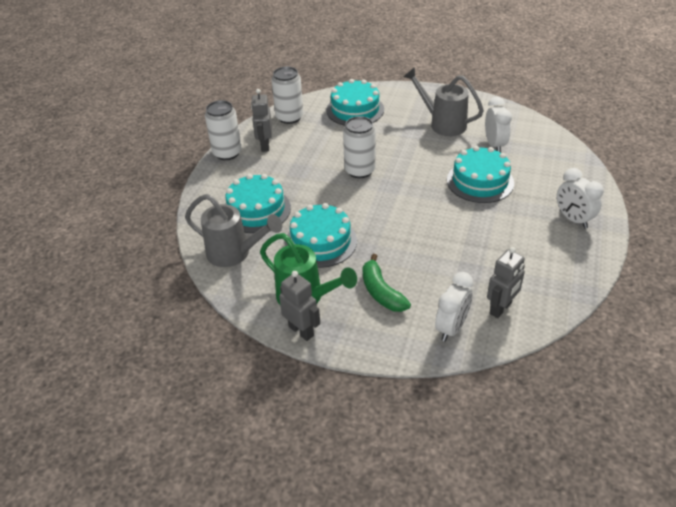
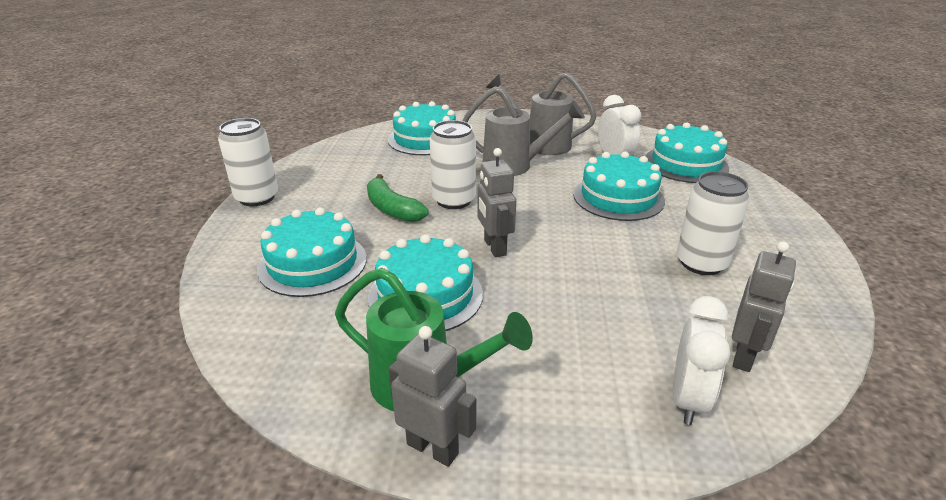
camera: 15 degrees left, 10 degrees down
grey watering can [185,194,282,267] -> grey watering can moved to [462,86,585,176]
grey robot [251,89,272,152] -> grey robot moved to [477,148,516,257]
white can [271,66,304,124] -> white can moved to [677,171,750,275]
green banana [363,254,411,312] -> green banana moved to [367,174,429,222]
white clock [557,168,604,229] -> none
none -> turquoise cake [645,122,729,183]

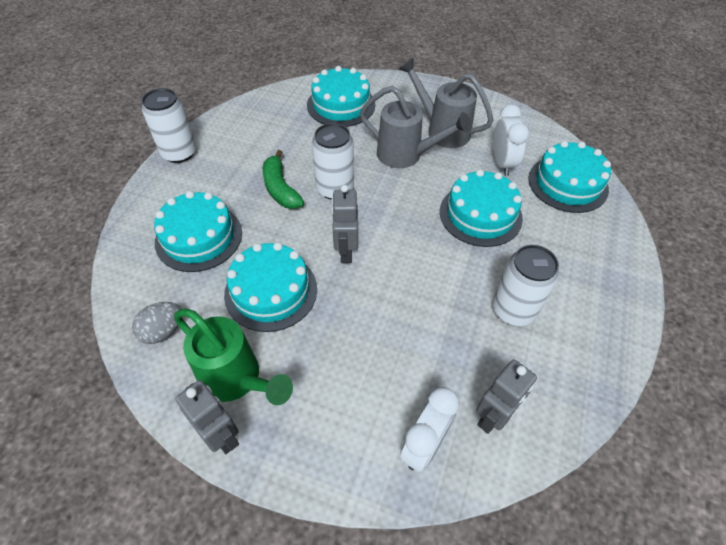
camera: 15 degrees right, 20 degrees up
none -> grey egg [132,302,181,344]

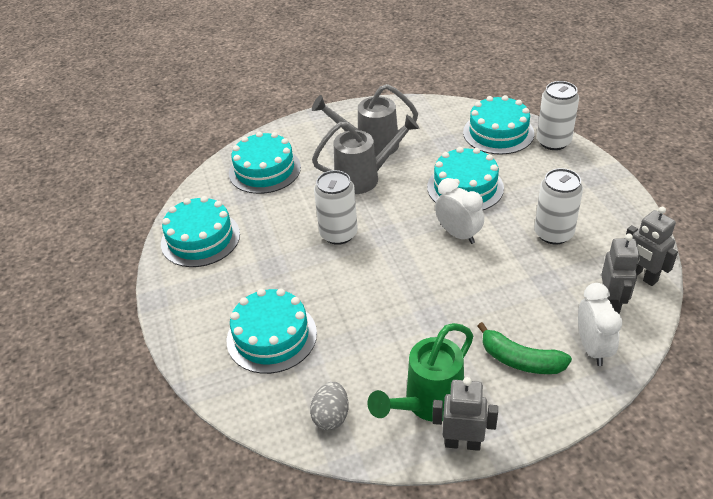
camera: 35 degrees left, 10 degrees down
white can [142,88,196,163] -> white can moved to [537,81,579,150]
green watering can [174,309,293,405] -> green watering can turned 135 degrees clockwise [367,323,473,421]
turquoise cake [224,242,317,332] -> turquoise cake moved to [161,196,240,267]
green banana [263,150,304,209] -> green banana moved to [477,322,572,374]
grey robot [331,185,358,263] -> grey robot moved to [626,207,678,286]
white clock [493,105,529,176] -> white clock moved to [435,178,484,244]

